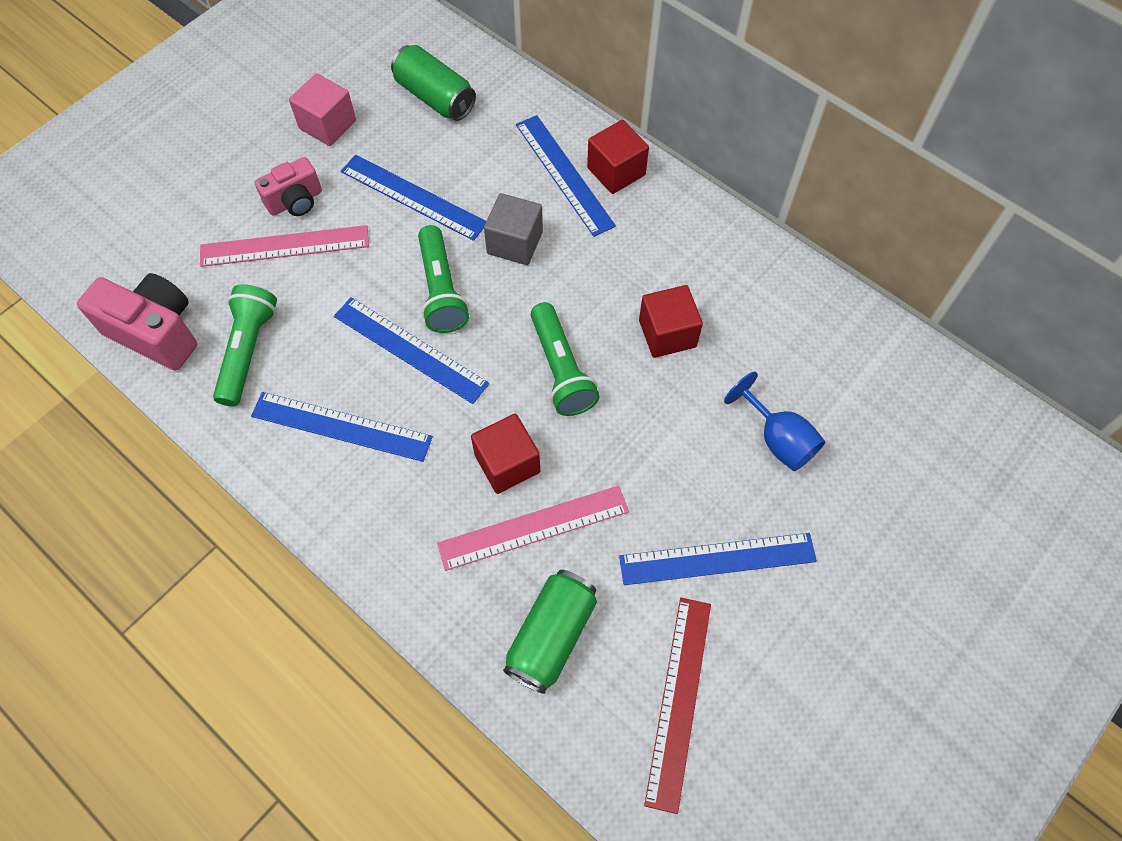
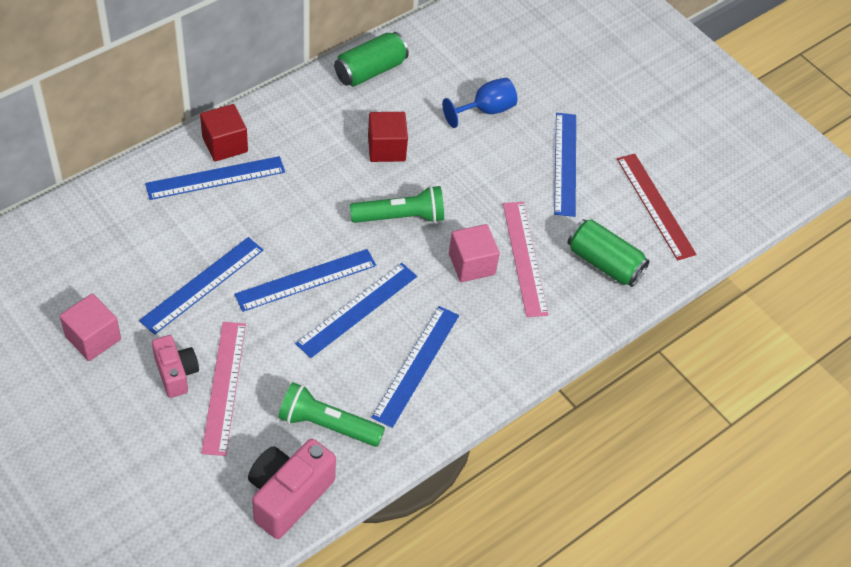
camera: 85 degrees left, 10 degrees down
green can [391,45,476,121] -> green can moved to [334,32,409,87]
green flashlight [418,225,469,333] -> blue ruler [234,249,376,312]
red cube [471,414,540,494] -> pink cube [449,224,500,282]
grey cube [484,193,543,265] -> none
red ruler [644,598,711,814] -> red ruler turned 45 degrees clockwise [617,154,696,260]

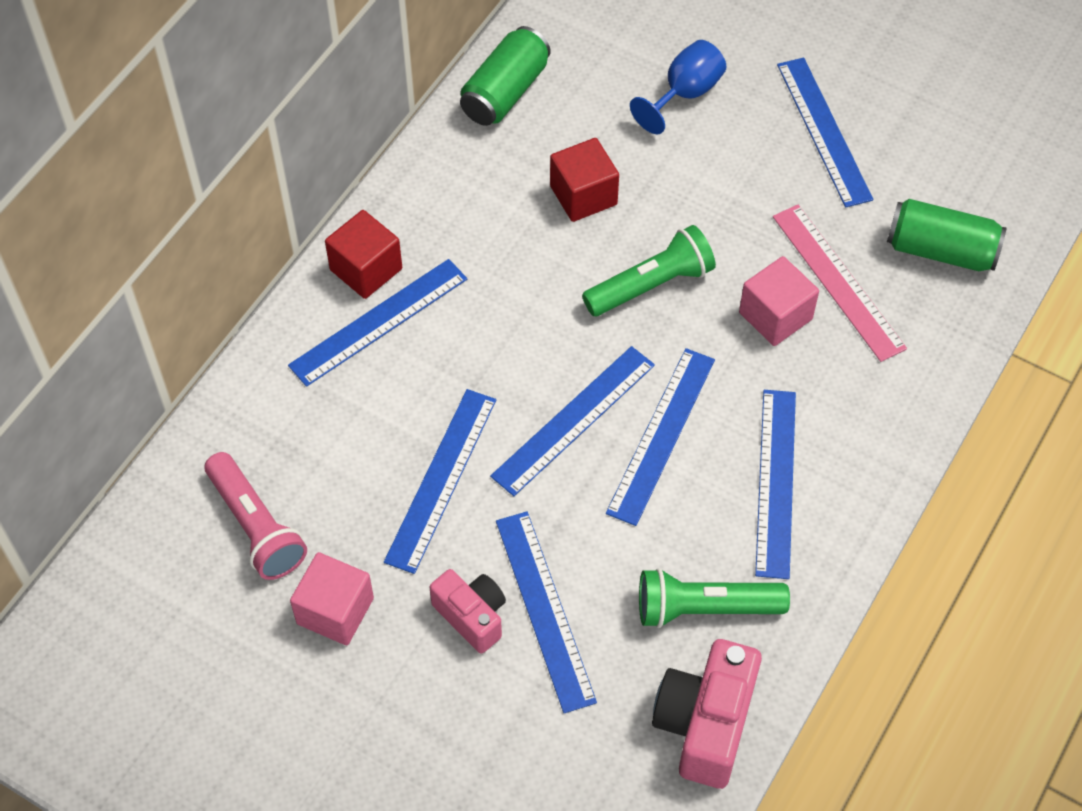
camera: 15 degrees left, 5 degrees up
pink ruler [201,322,246,456] -> blue ruler [496,511,597,713]
red ruler [617,154,696,260] -> none
none -> pink flashlight [205,452,307,580]

